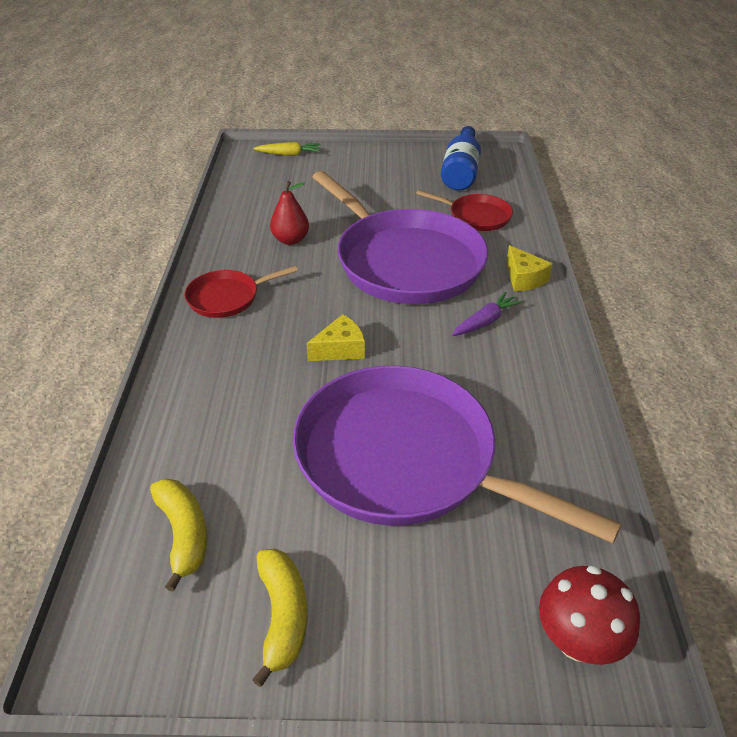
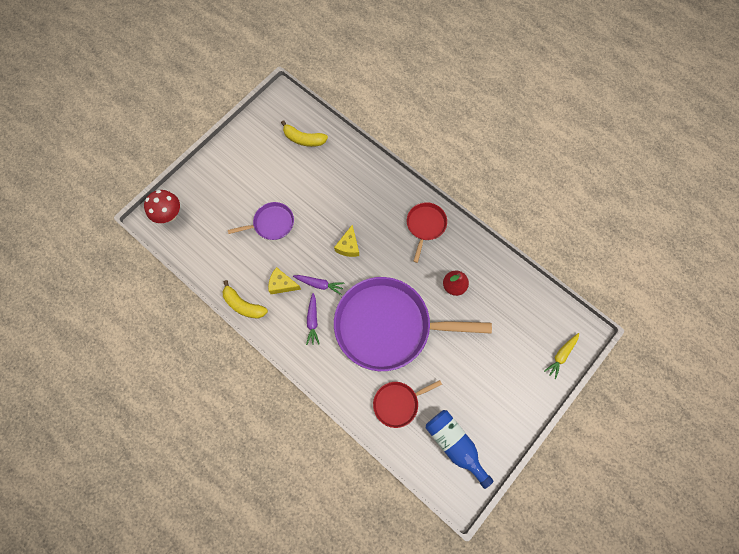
camera: 130 degrees right, 30 degrees up
yellow banana [252,549,308,687] -> yellow banana moved to [223,280,268,319]
purple pan [293,366,622,544] -> purple pan [228,202,294,240], size x0.45
yellow cheese [506,245,553,292] -> yellow cheese moved to [268,267,301,294]
none -> purple carrot [293,275,345,295]

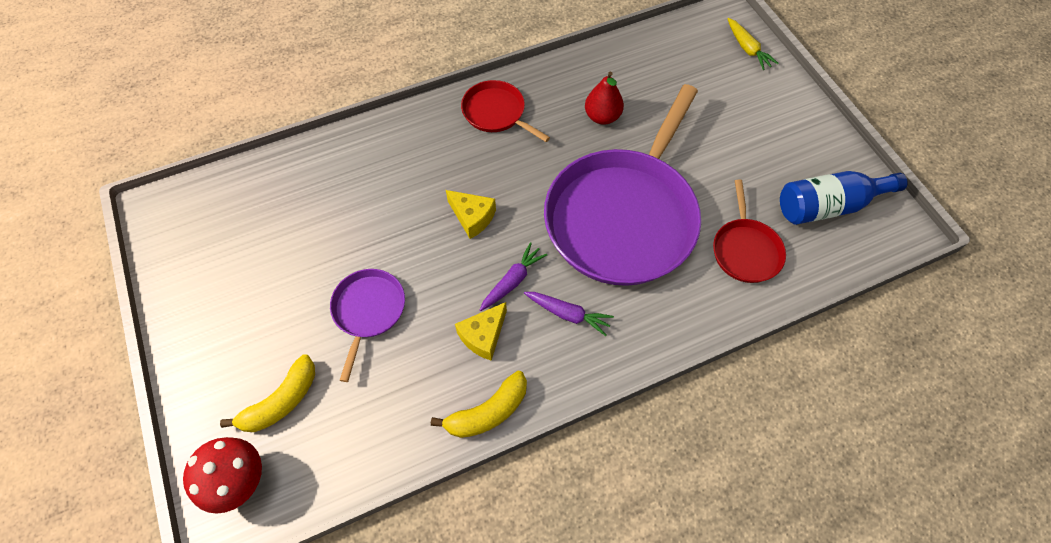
camera: 65 degrees left, 10 degrees down
yellow banana [281,120,328,147] -> yellow banana moved to [220,354,315,432]

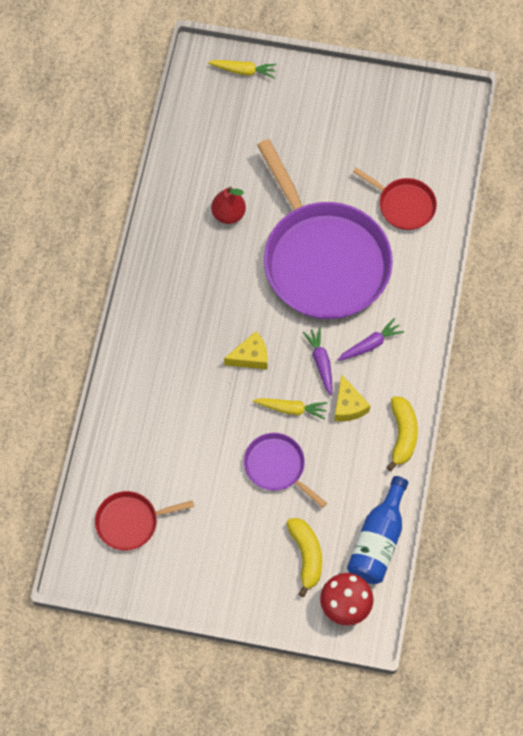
camera: 55 degrees left, 5 degrees up
red pan [461,80,550,142] -> red pan moved to [95,491,194,551]
blue bottle [780,171,908,225] -> blue bottle moved to [347,476,408,584]
none -> yellow carrot [253,398,327,420]

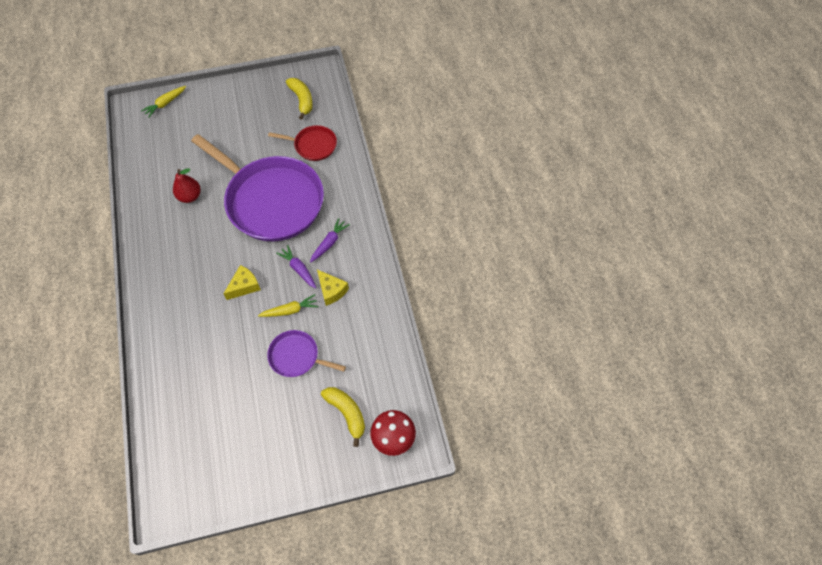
camera: 25 degrees left, 5 degrees down
red pan [95,491,194,551] -> none
yellow carrot [208,60,277,78] -> yellow carrot turned 150 degrees clockwise [141,86,186,118]
blue bottle [347,476,408,584] -> none
yellow banana [387,396,418,471] -> yellow banana moved to [286,78,313,120]

